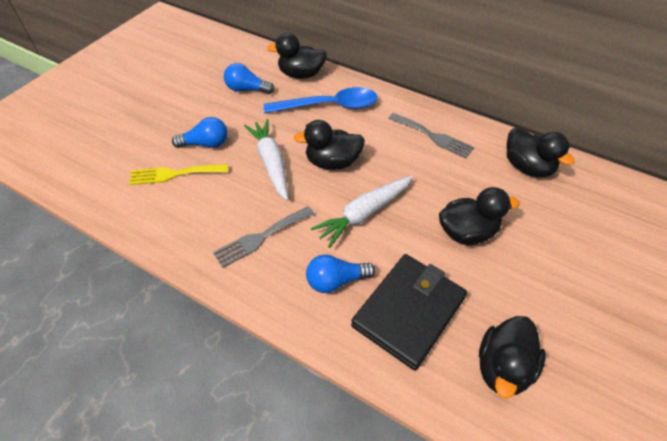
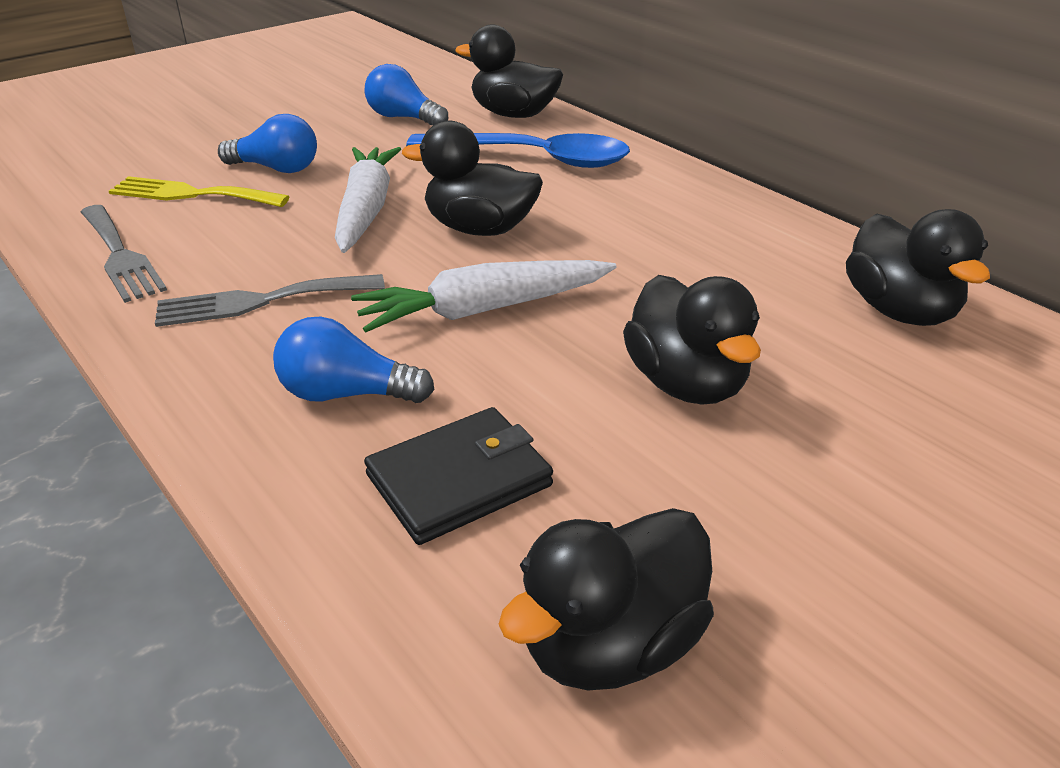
camera: 20 degrees right, 15 degrees down
black wallet [351,254,467,371] -> black wallet [364,407,553,545], size x0.65
grey fork [388,113,474,158] -> grey fork moved to [81,205,167,303]
black duck [439,187,520,245] -> black duck turned 60 degrees clockwise [623,275,761,405]

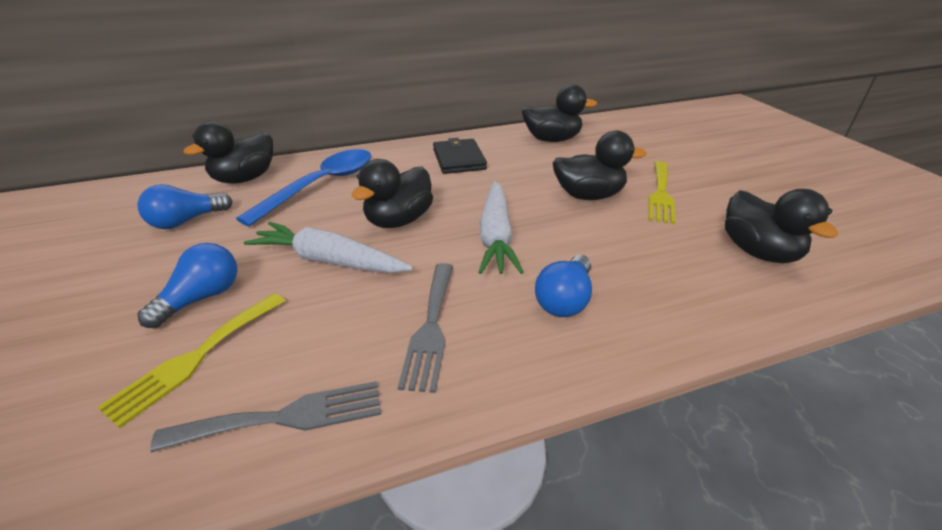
camera: 70 degrees left, 0 degrees up
black wallet [364,407,553,545] -> black wallet moved to [433,138,487,174]
none -> yellow fork [649,161,676,224]

